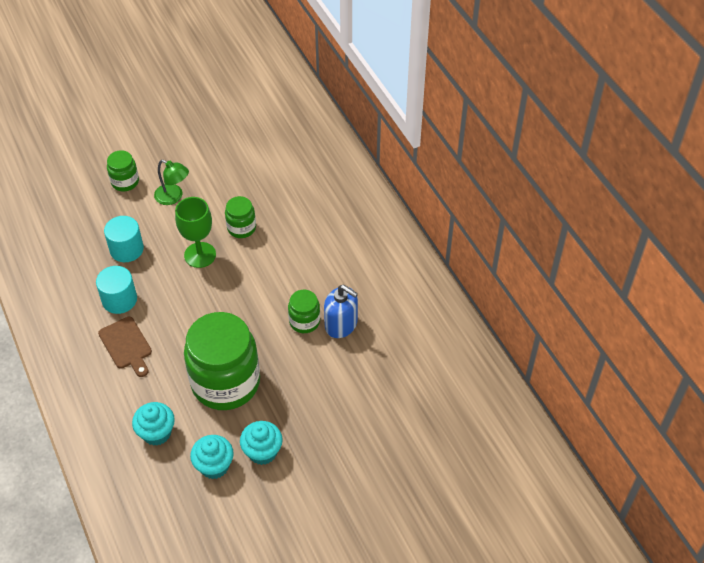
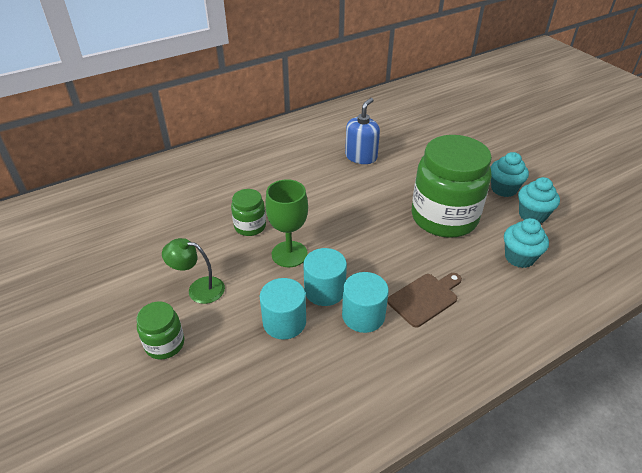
camera: 95 degrees left, 10 degrees down
green lamp [154,160,189,205] -> green lamp turned 105 degrees counterclockwise [162,238,225,304]
green jar [288,290,320,333] -> none
none -> turquoise cylinder [303,248,347,306]

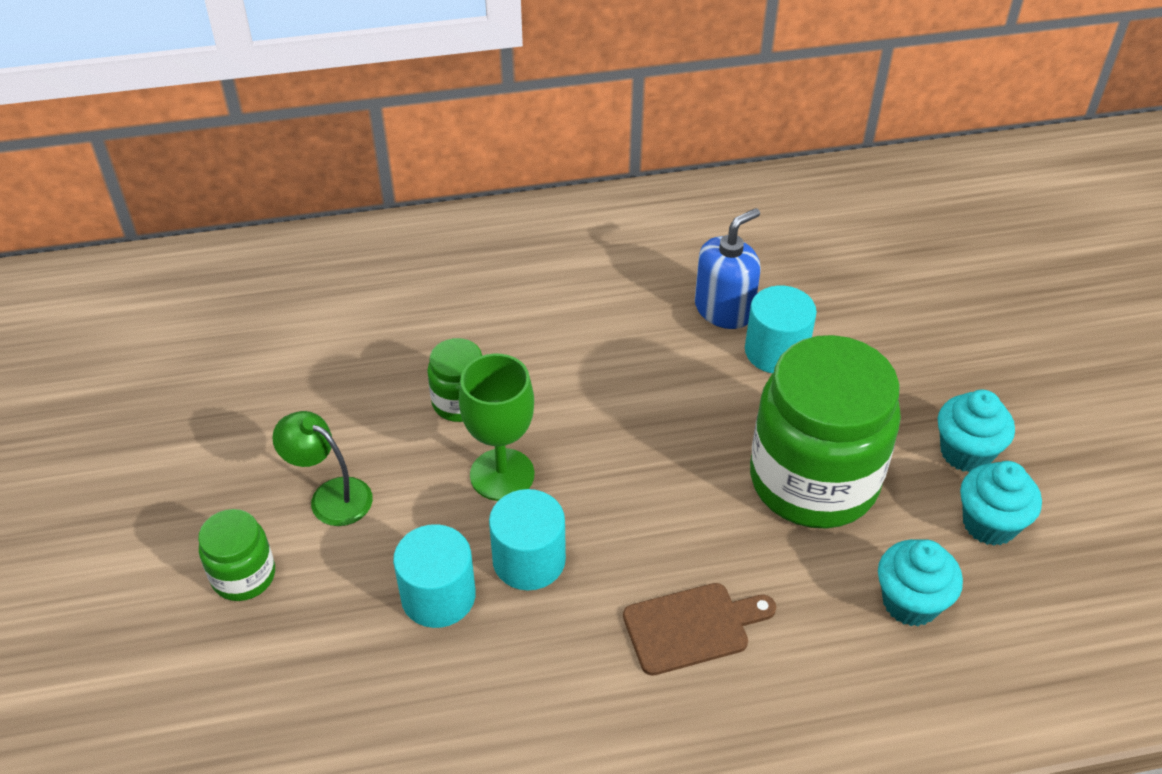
camera: 20 degrees right, 5 degrees up
turquoise cylinder [342,272,389,333] -> turquoise cylinder moved to [745,286,817,373]

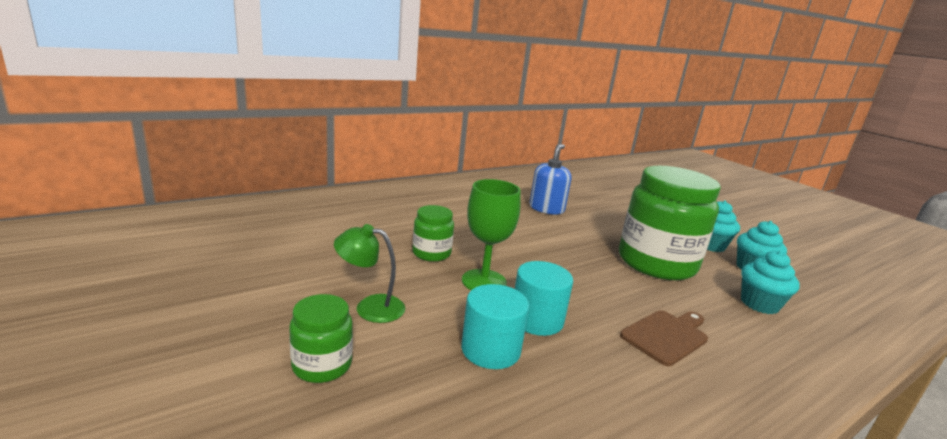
camera: 25 degrees left, 25 degrees down
turquoise cylinder [745,286,817,373] -> none

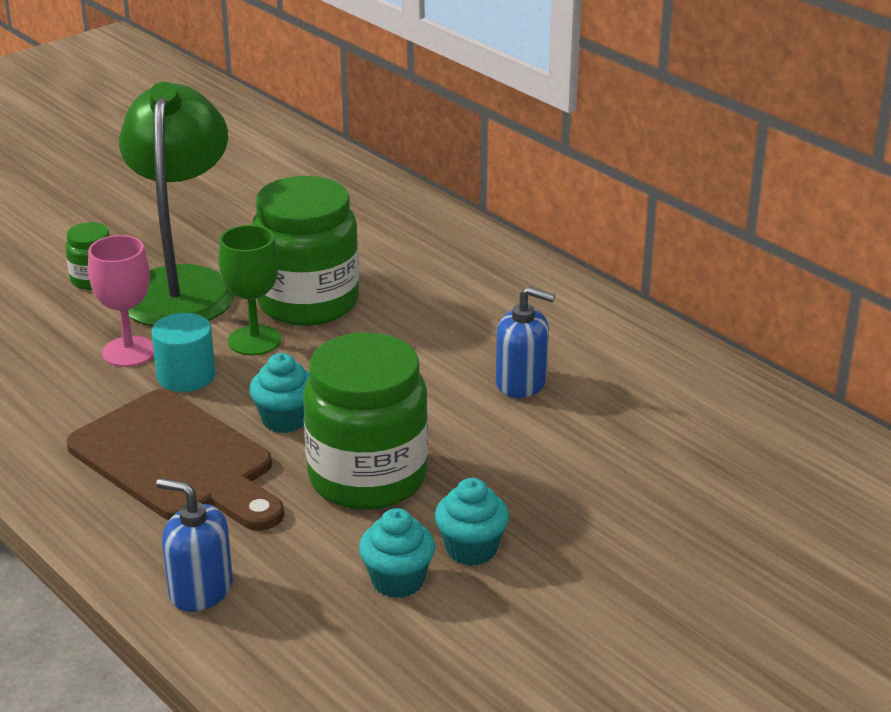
camera: 85 degrees right, 10 degrees up
green lamp [334,224,406,323] -> green lamp [119,82,235,327], size x2.42
green jar [412,205,454,262] -> green jar [252,176,359,326], size x2.14
turquoise cylinder [461,284,529,369] -> pink goblet [88,235,154,367]
brown cutting board [620,310,708,366] -> brown cutting board [67,389,284,531], size x2.01
turquoise cupcake [741,250,800,314] -> turquoise cupcake moved to [249,353,310,433]
none -> blue soap dispenser [156,478,233,612]

